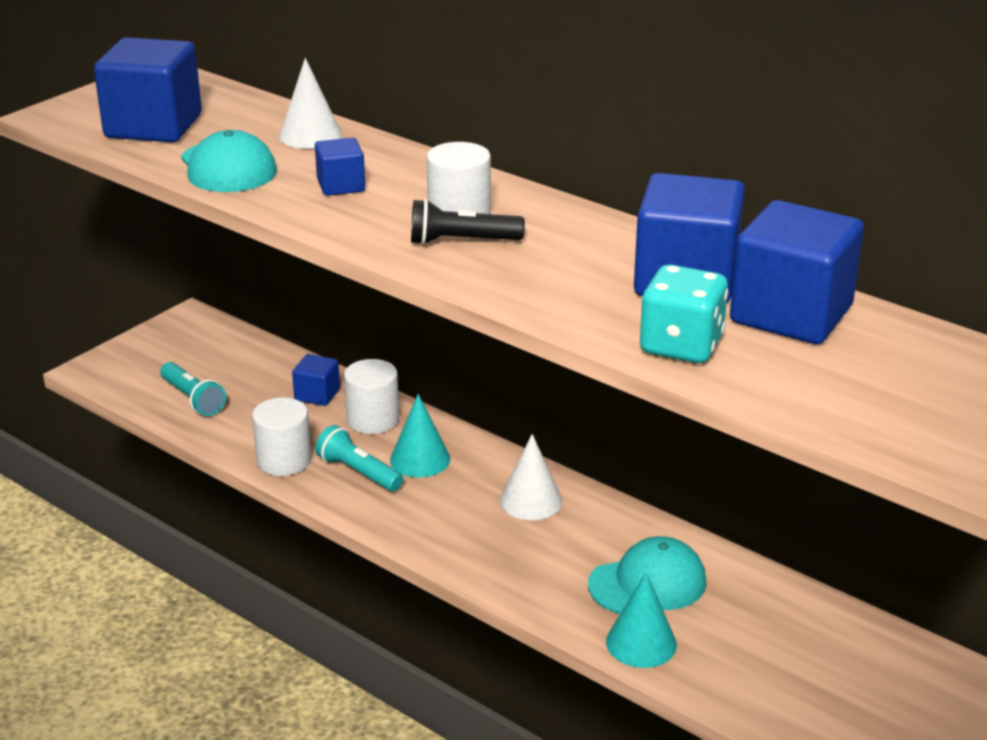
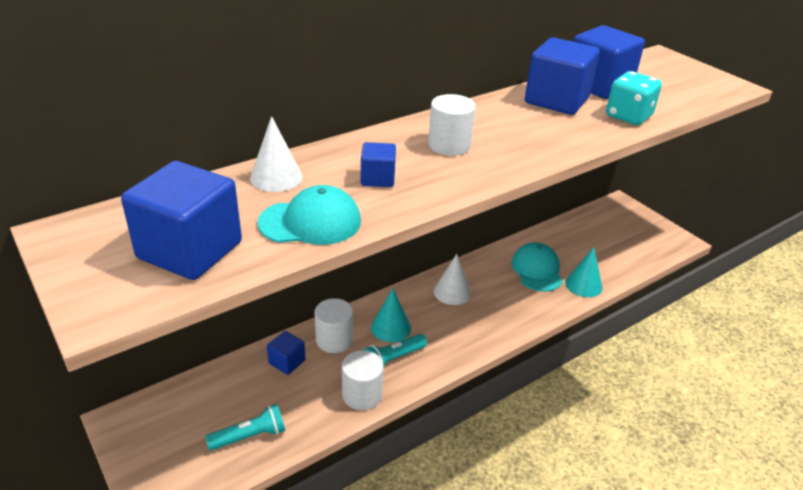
camera: 75 degrees left, 5 degrees up
black flashlight [411,199,525,245] -> none

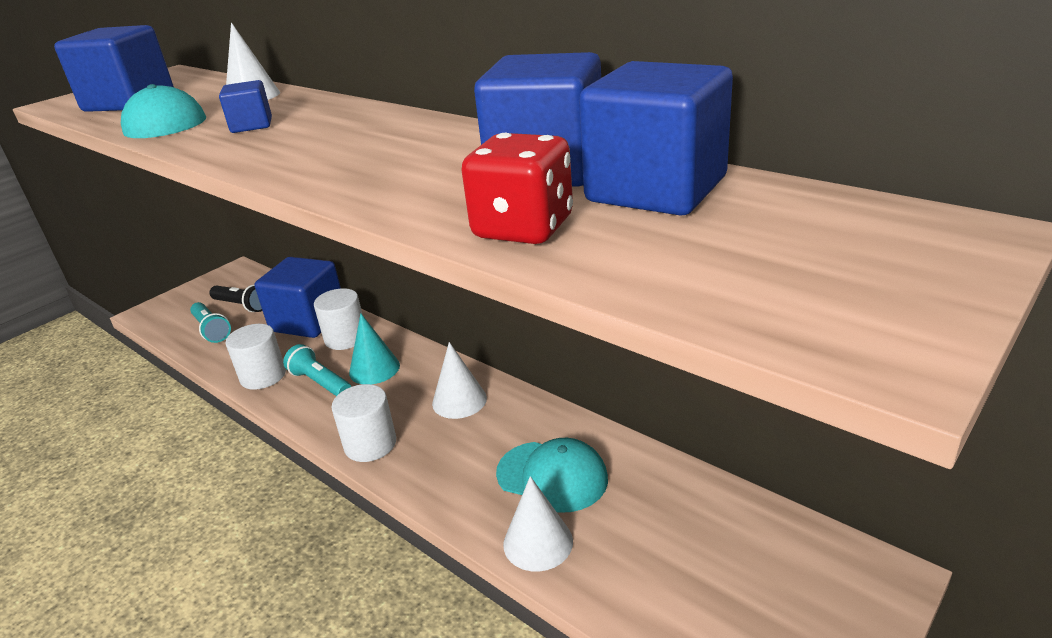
camera: 80 degrees right, 5 degrees down
blue cube [267,331,306,375] -> blue cube [254,257,341,338], size x2.00
white cylinder [428,94,476,156] -> white cylinder moved to [331,384,396,462]
turquoise cap [511,242,563,292] -> turquoise cap turned 45 degrees clockwise [496,438,608,513]
turquoise cone [565,247,603,297] -> white cone [503,476,573,572]
turquoise dice [606,71,662,125] -> red dice [461,133,573,244]
none -> black flashlight [209,285,262,312]

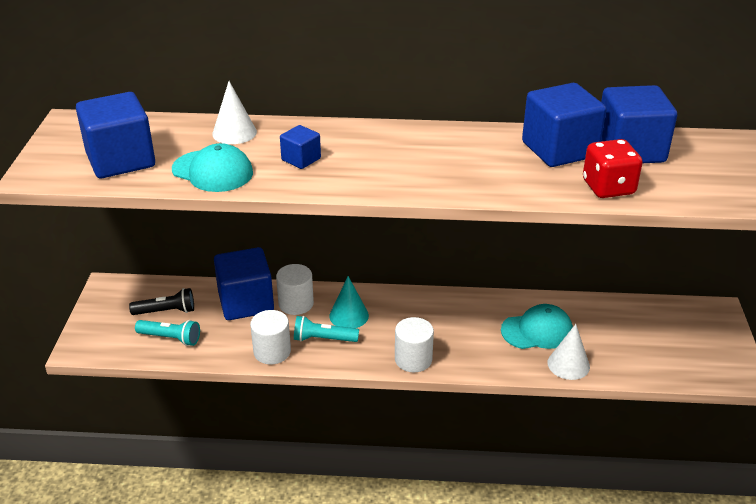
camera: 40 degrees left, 5 degrees up
white cone [432,342,487,419] -> none

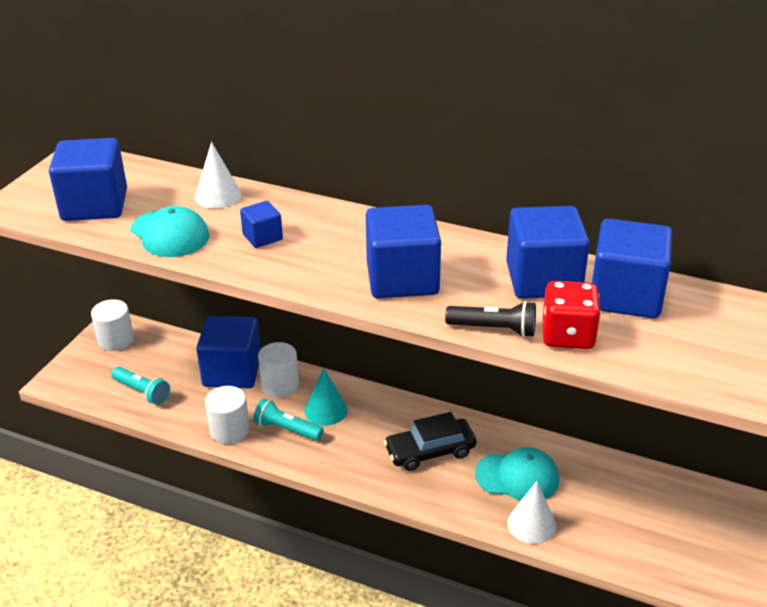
camera: 20 degrees right, 0 degrees up
black flashlight [129,288,194,315] -> black flashlight moved to [445,301,536,337]
white cylinder [395,317,434,372] -> white cylinder moved to [91,299,134,351]
none -> blue cube [366,205,441,298]
none -> black car [384,412,476,471]

